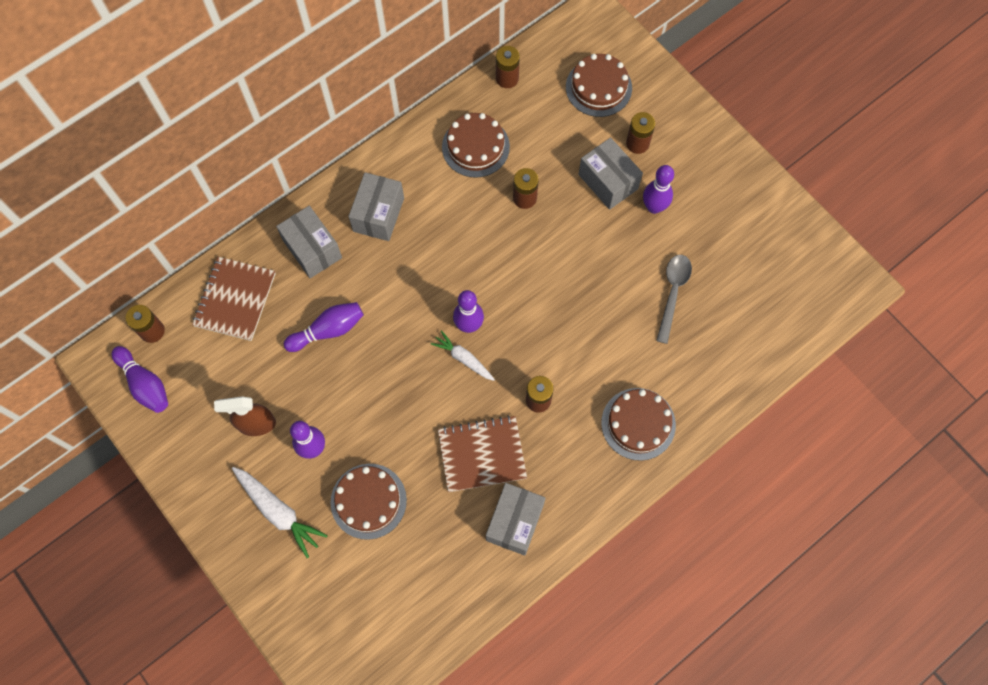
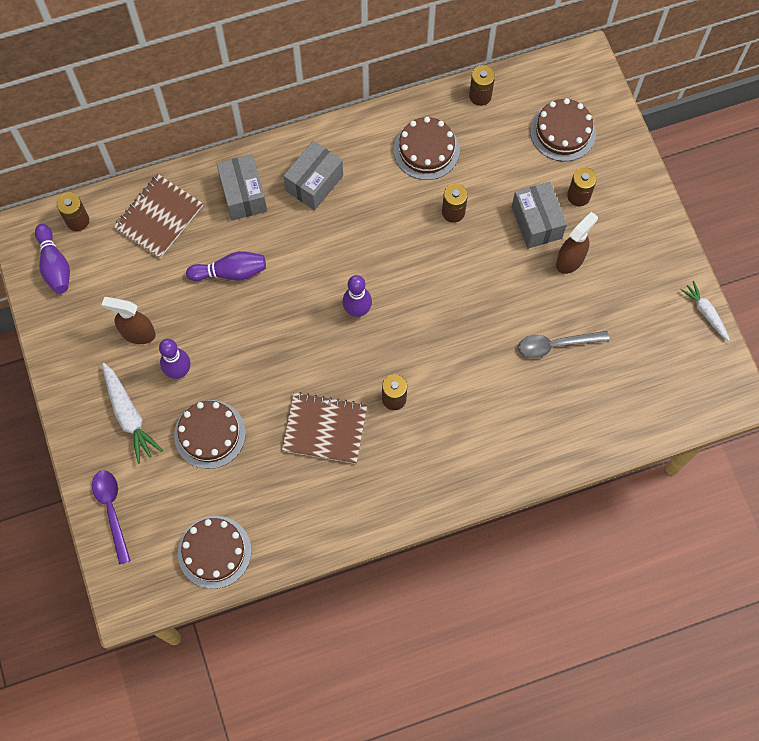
camera: 20 degrees right, 0 degrees up
white carrot [431,330,495,381] -> white carrot moved to [680,281,730,341]
grey box [486,483,546,556] -> none
brown cake [601,388,676,461] -> brown cake moved to [178,516,251,589]
purple bowling pin [643,165,674,214] -> brown spray bottle [556,211,598,274]
grey spoon [656,255,692,344] -> grey spoon turned 135 degrees counterclockwise [518,331,610,358]
none -> purple spoon [92,470,131,564]

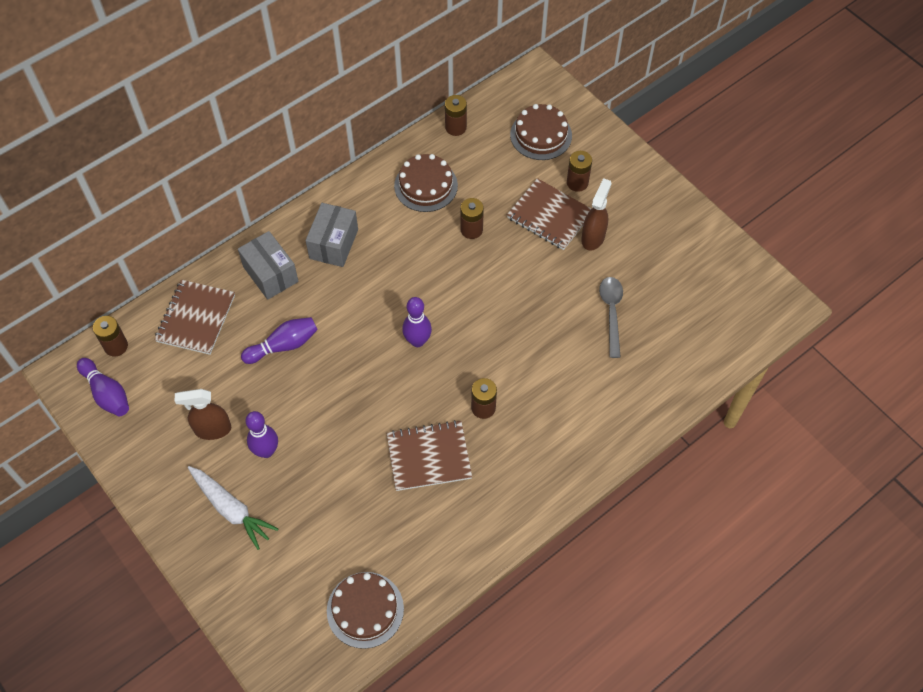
camera: 20 degrees left, 10 degrees down
purple spoon [92,470,131,564] -> none
brown cake [174,400,246,469] -> none
grey box [512,182,567,249] -> brown notebook [507,178,591,250]
grey spoon [518,331,610,358] -> grey spoon turned 120 degrees clockwise [599,277,623,358]
white carrot [680,281,730,341] -> none

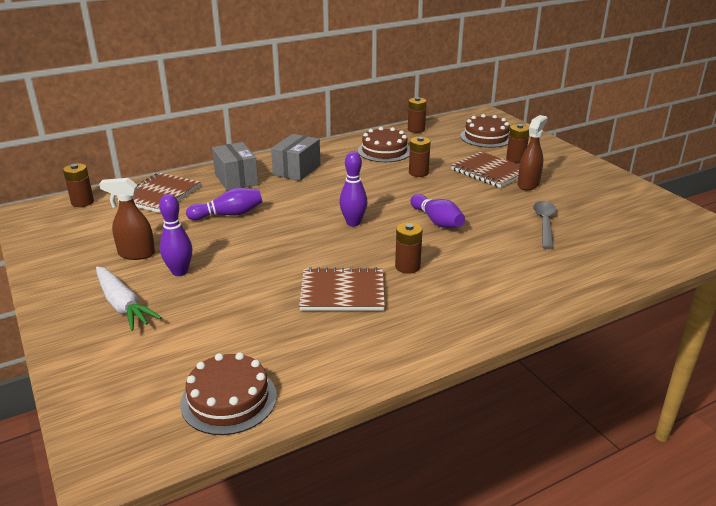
camera: 10 degrees right, 30 degrees down
purple bowling pin [77,358,129,416] -> purple bowling pin moved to [410,194,465,228]

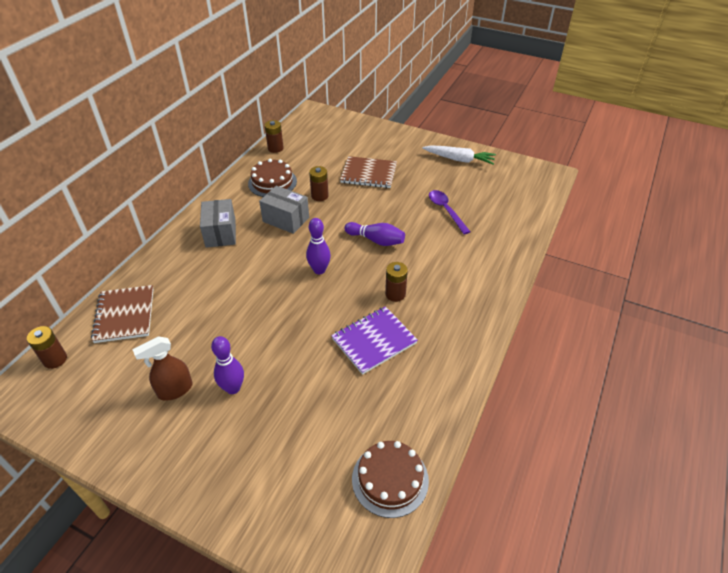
camera: 35 degrees left, 15 degrees up
white carrot [96,266,162,331] -> white carrot moved to [422,145,496,165]
purple bowling pin [186,188,262,220] -> none
grey box [212,142,258,191] -> grey box moved to [259,186,309,234]
brown notebook [299,267,385,311] -> purple notebook [331,306,418,375]
brown cake [460,114,510,148] -> none
brown battery [506,124,529,163] -> none
brown spray bottle [518,115,547,191] -> none
grey spoon [533,201,557,249] -> purple spoon [429,190,471,234]

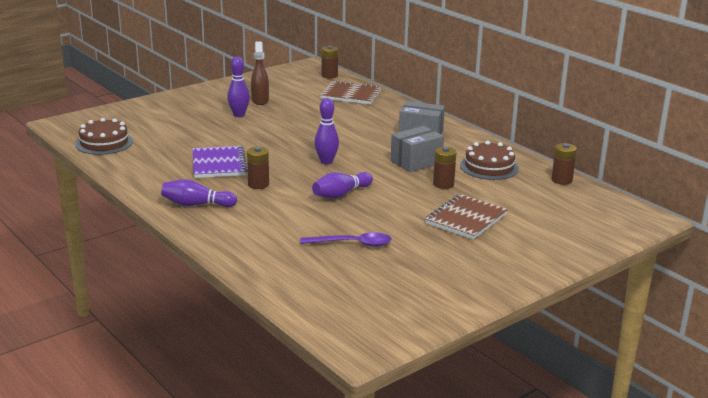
camera: 115 degrees right, 20 degrees down
white carrot [422,145,496,165] -> none
none -> purple bowling pin [161,179,237,207]

